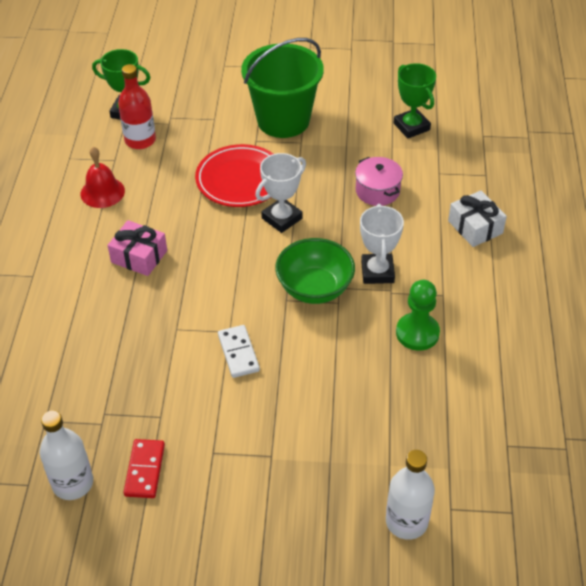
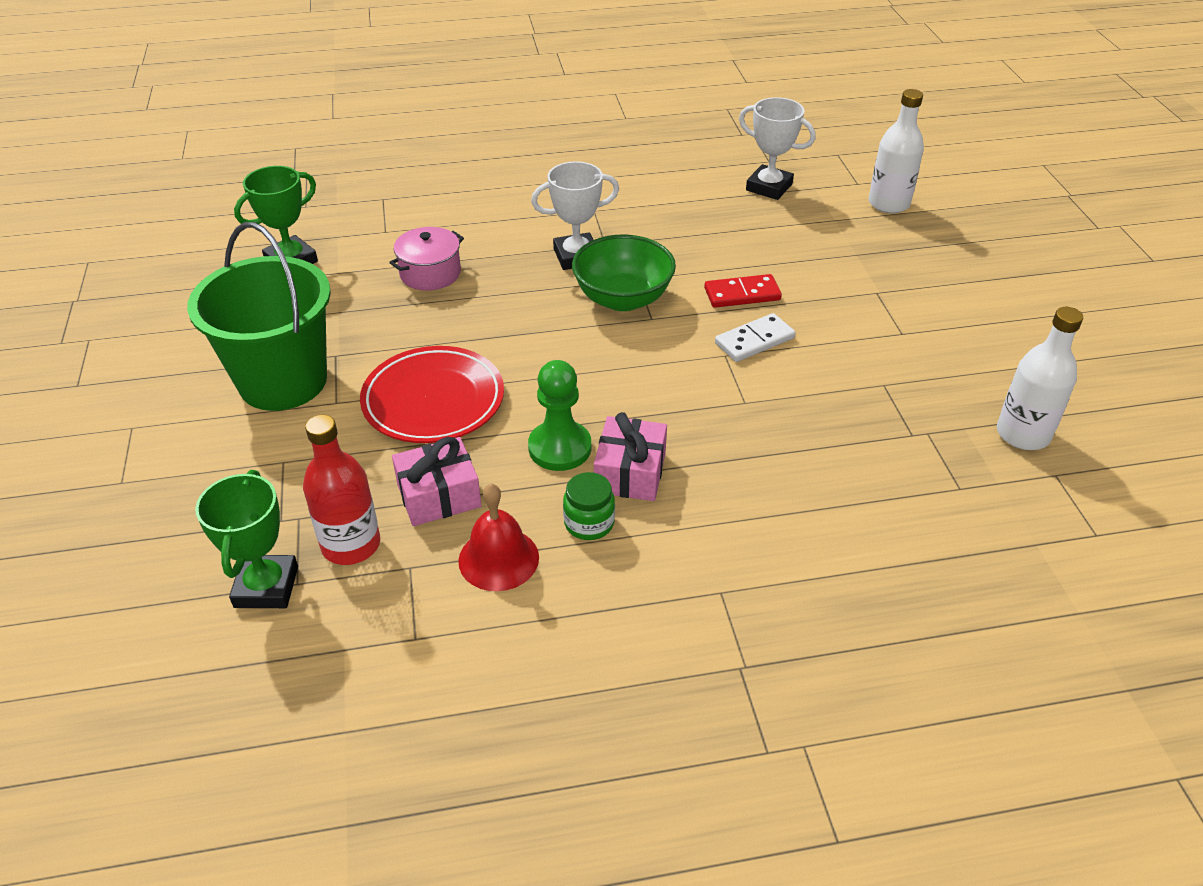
camera: 105 degrees left, 5 degrees down
red domino [124,439,165,498] -> red domino moved to [704,274,782,308]
white trophy [255,153,306,233] -> white trophy moved to [739,97,816,200]
green pawn [396,280,440,350] -> green pawn moved to [528,360,591,471]
white gift [448,190,507,247] -> none
none -> pink gift [392,437,481,526]
none -> green jar [563,472,615,540]

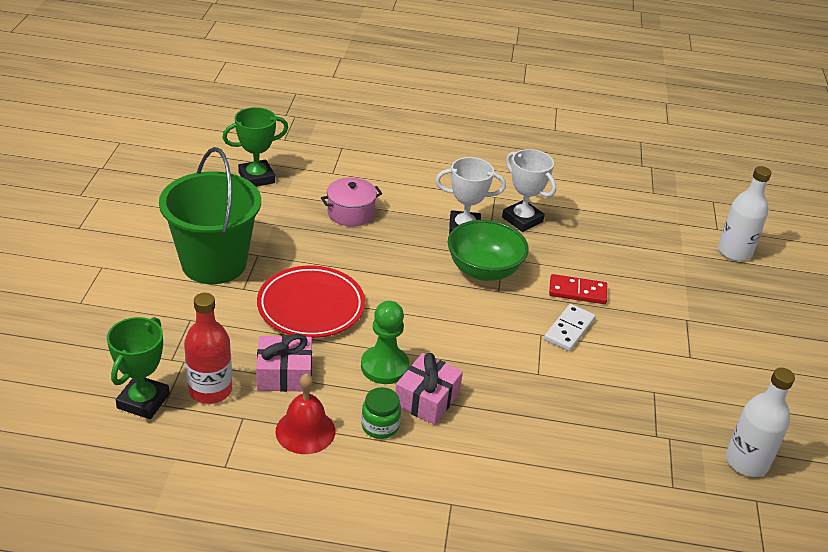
camera: 15 degrees right, 5 degrees down
white domino [715,313,795,362] -> white domino turned 45 degrees counterclockwise [544,304,595,351]
white trophy [739,97,816,200] -> white trophy moved to [502,149,556,232]

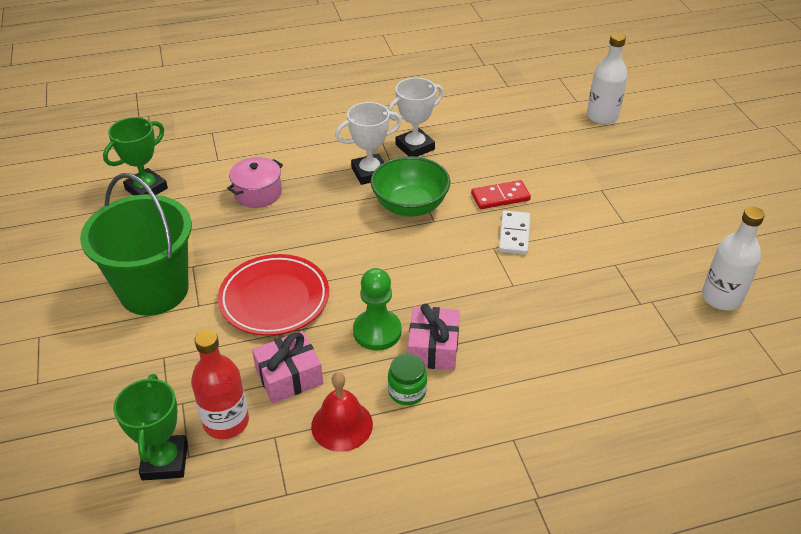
camera: 20 degrees left, 5 degrees up
white trophy [502,149,556,232] -> white trophy turned 60 degrees counterclockwise [388,78,444,157]

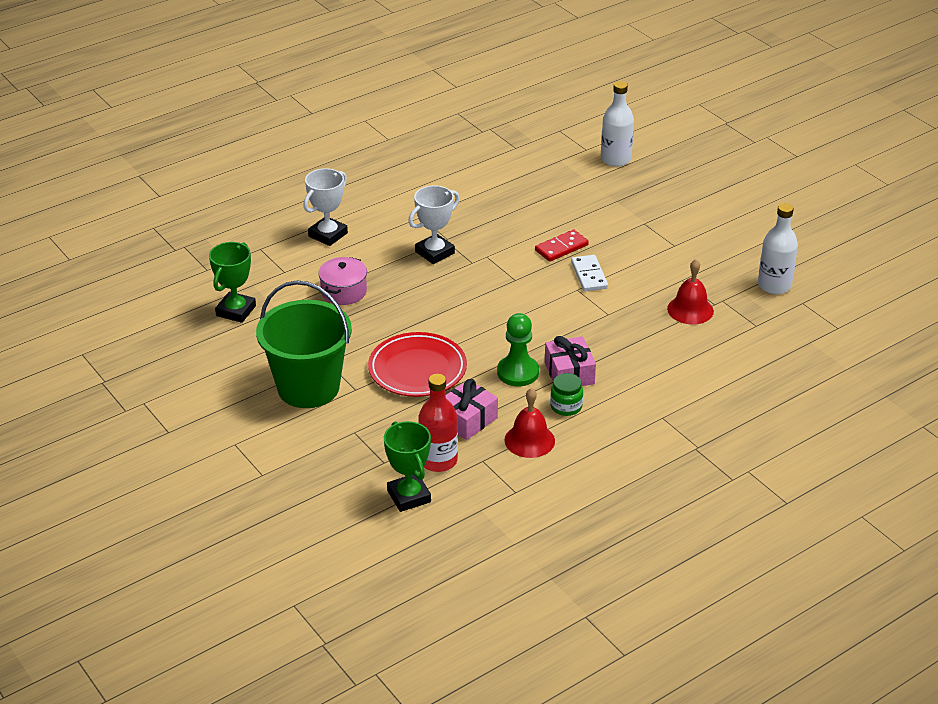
camera: 20 degrees left, 5 degrees down
green bowl [371,156,450,217] -> none
white trophy [388,78,444,157] -> white trophy moved to [303,168,348,246]
none -> red bell [667,259,714,325]

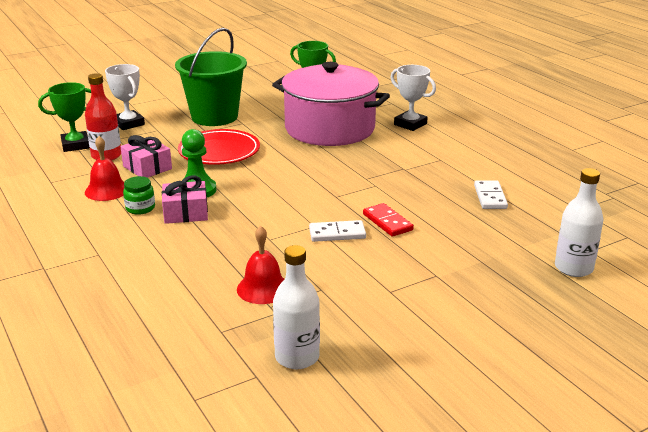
camera: 95 degrees right, 10 degrees down
pink pot [318,257,367,305] -> pink pot [272,62,390,146], size x2.39
white trophy [408,185,460,264] -> white trophy moved to [105,64,145,130]
none -> white domino [474,181,508,209]

